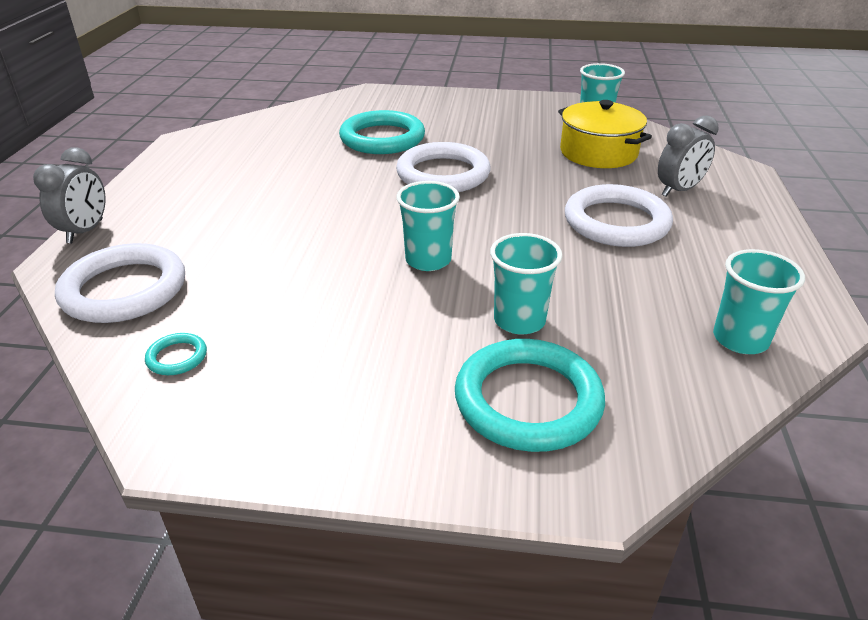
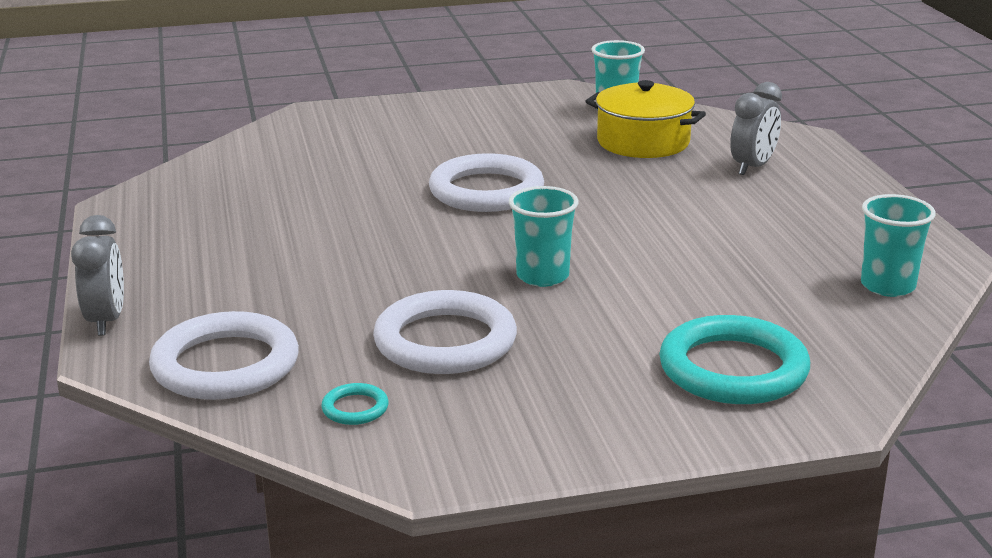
camera: 20 degrees left, 10 degrees down
turquoise ring [339,110,425,154] -> none
turquoise cup [490,233,563,335] -> none
white ring [565,184,673,247] -> white ring moved to [373,290,517,374]

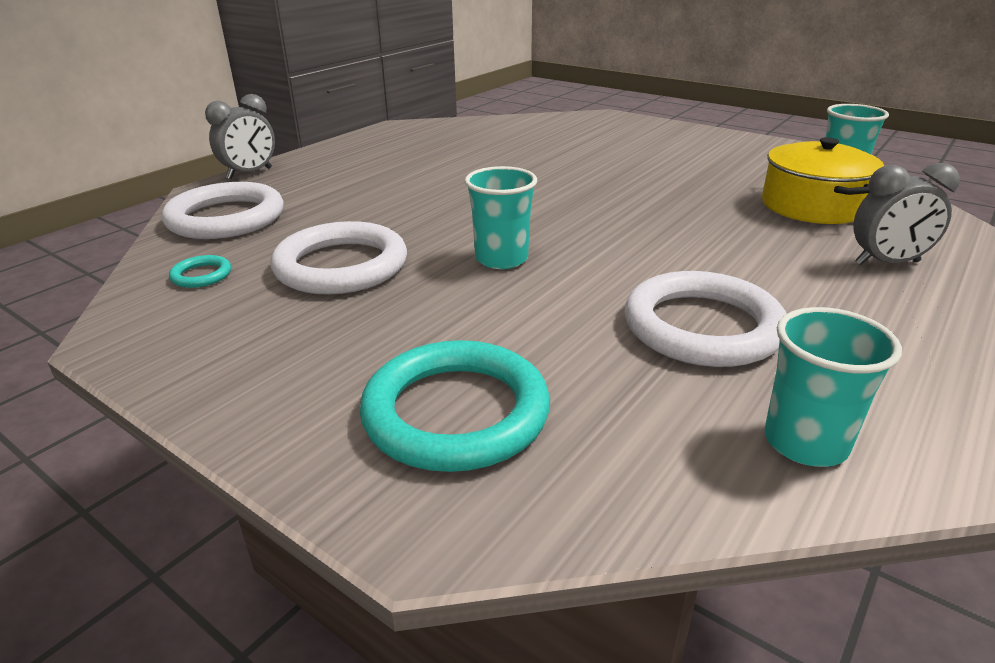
camera: 50 degrees right, 5 degrees up
white ring [429,153,544,212] -> white ring moved to [625,271,787,367]

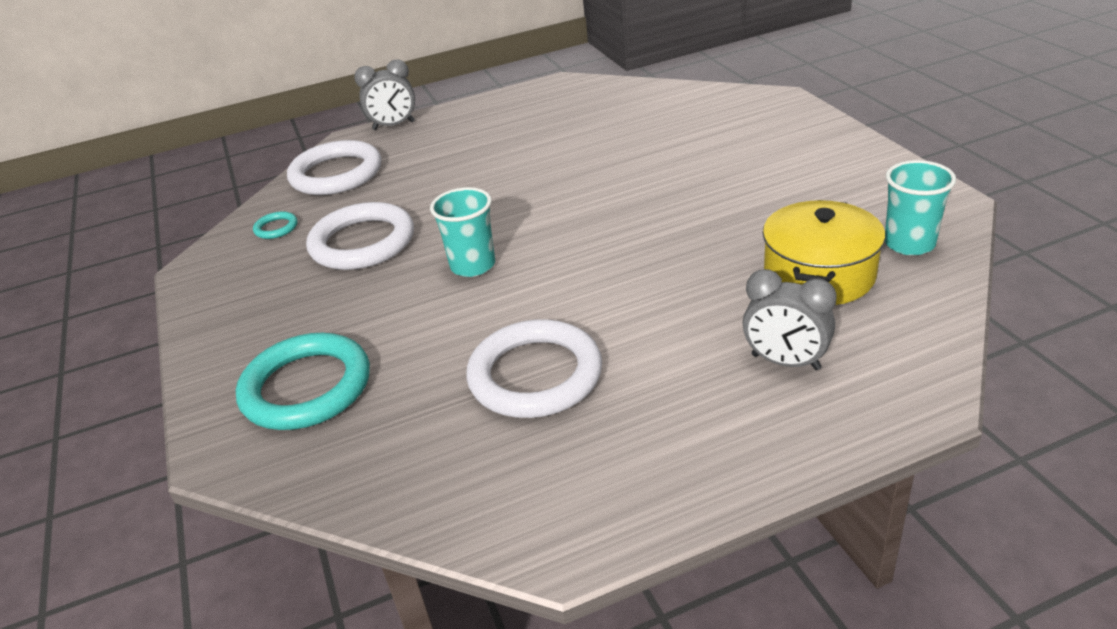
camera: 35 degrees right, 5 degrees up
turquoise cup [764,307,902,467] -> none

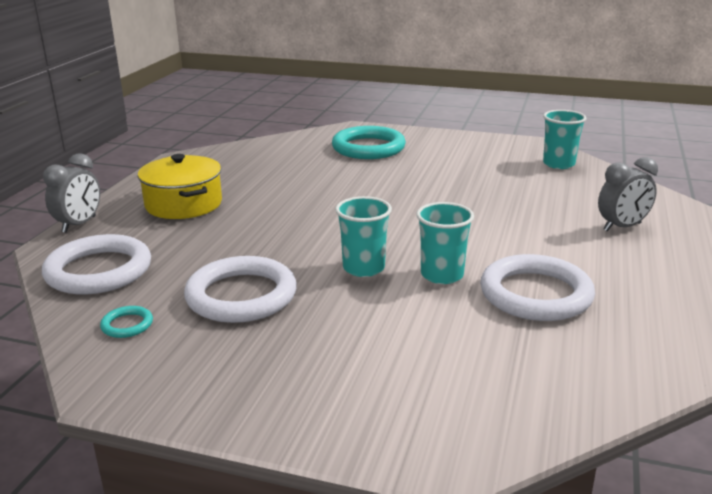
camera: 55 degrees left, 10 degrees down
turquoise ring [236,333,370,430] -> turquoise ring moved to [332,126,406,159]
yellow pot [763,200,885,305] -> yellow pot moved to [138,154,222,219]
none -> turquoise cup [416,202,474,284]

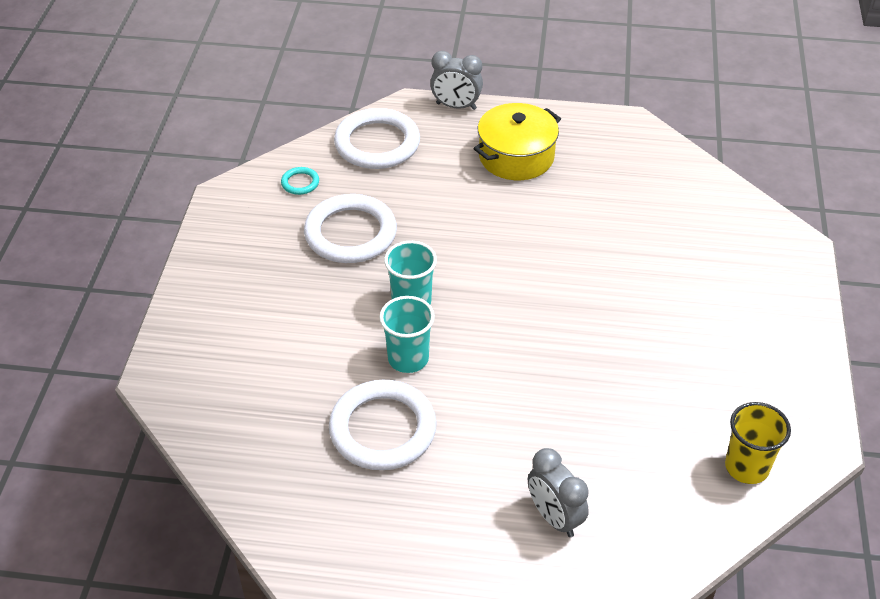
camera: 80 degrees right, 20 degrees up
turquoise ring [332,126,406,159] -> none
turquoise cup [543,110,586,169] -> yellow cup [725,402,791,484]

